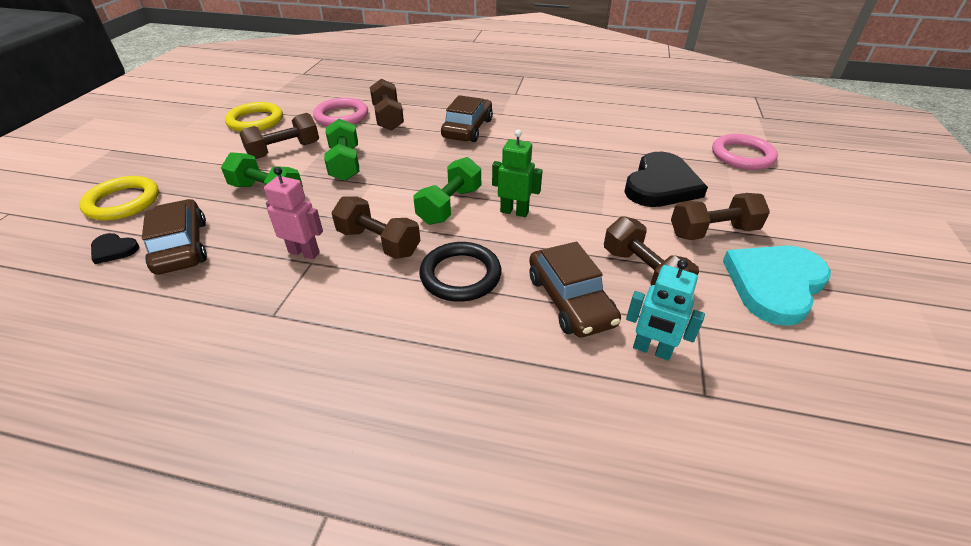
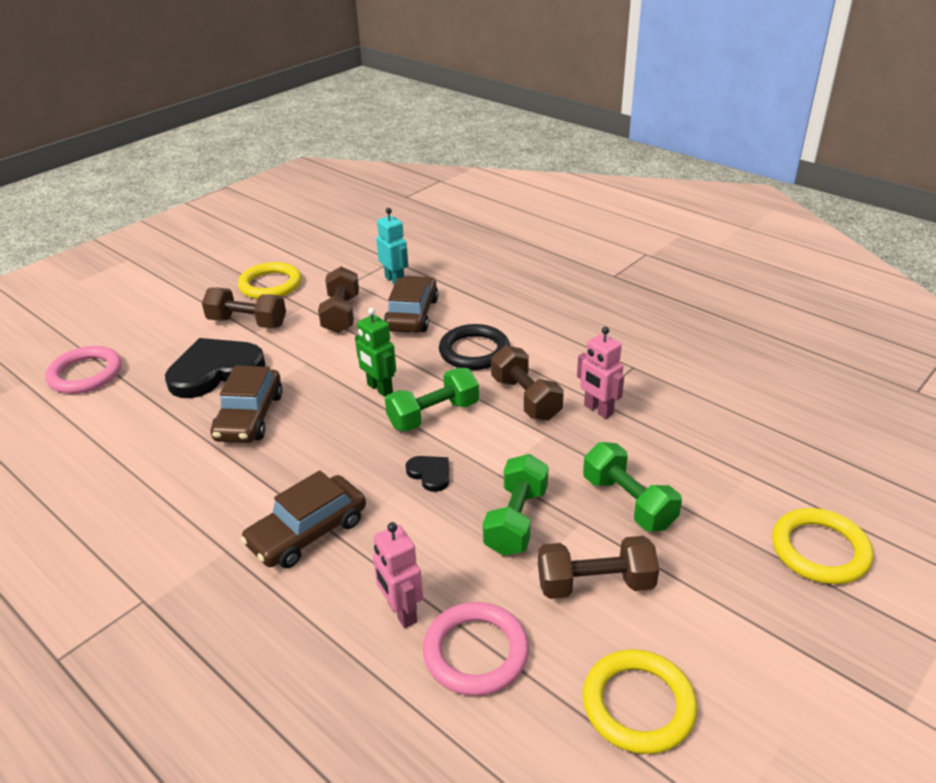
camera: 150 degrees left, 5 degrees down
black heart [91,233,139,264] -> black heart moved to [406,456,449,492]
brown car [142,199,207,275] -> brown car moved to [211,366,283,443]
brown dumbbell [370,79,404,131] -> pink robot [373,522,423,628]
turquoise heart [723,246,831,326] -> yellow ring [238,262,302,299]

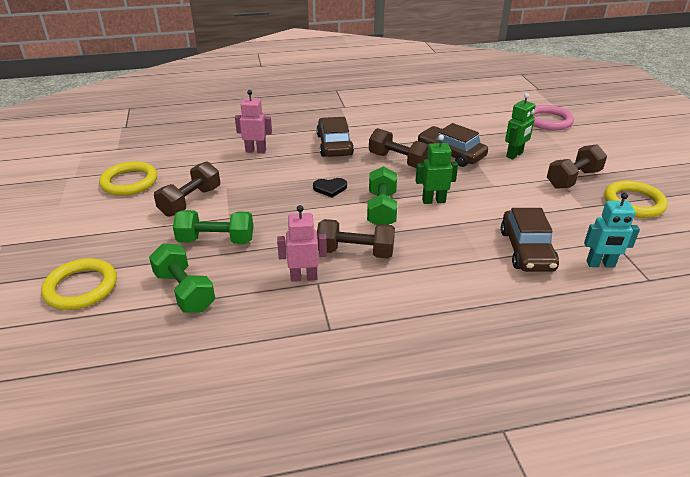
camera: 125 degrees right, 0 degrees up
black heart [165,338,266,398] -> green robot [505,93,536,160]
brown dumbbell [318,267,359,333] -> brown dumbbell moved to [369,128,429,168]
brown car [384,276,438,333] -> brown car turned 45 degrees clockwise [501,208,559,272]
pink ring [423,602,529,696] -> none
black ring [439,324,510,370] -> none
green dumbbell [483,454,549,556] -> green dumbbell moved to [149,243,215,313]

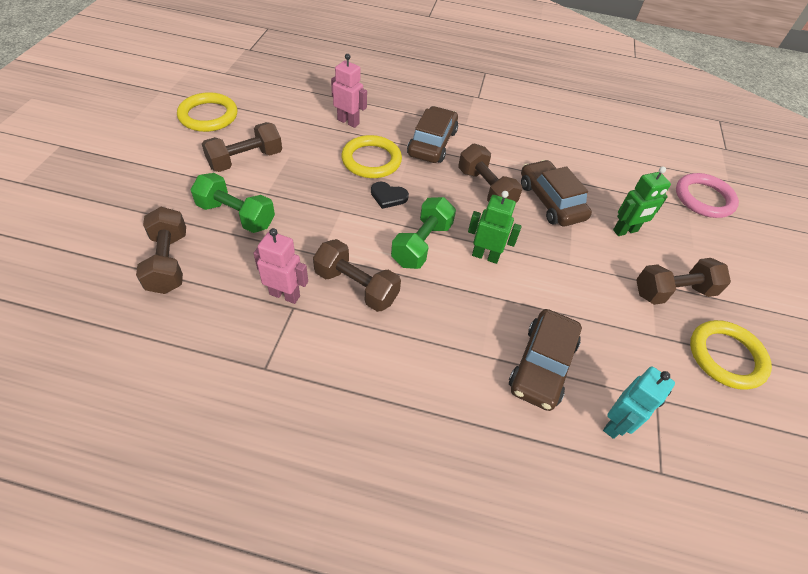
camera: 20 degrees right, 15 degrees up
yellow ring [41,258,117,310] -> yellow ring moved to [341,135,402,178]
green dumbbell [149,243,215,313] -> brown dumbbell [136,207,186,294]
turquoise robot [584,193,640,268] -> turquoise robot turned 75 degrees counterclockwise [603,366,675,439]

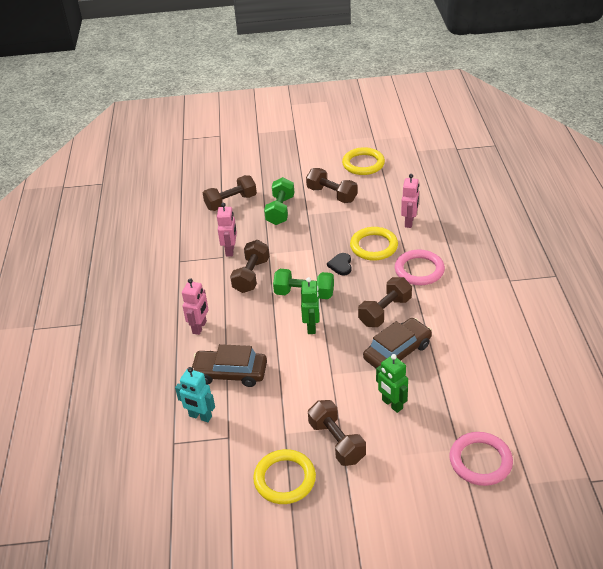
camera: 80 degrees right, 10 degrees down
brown car [407,106,458,163] -> pink ring [395,250,445,285]
none -> pink robot [182,278,208,335]

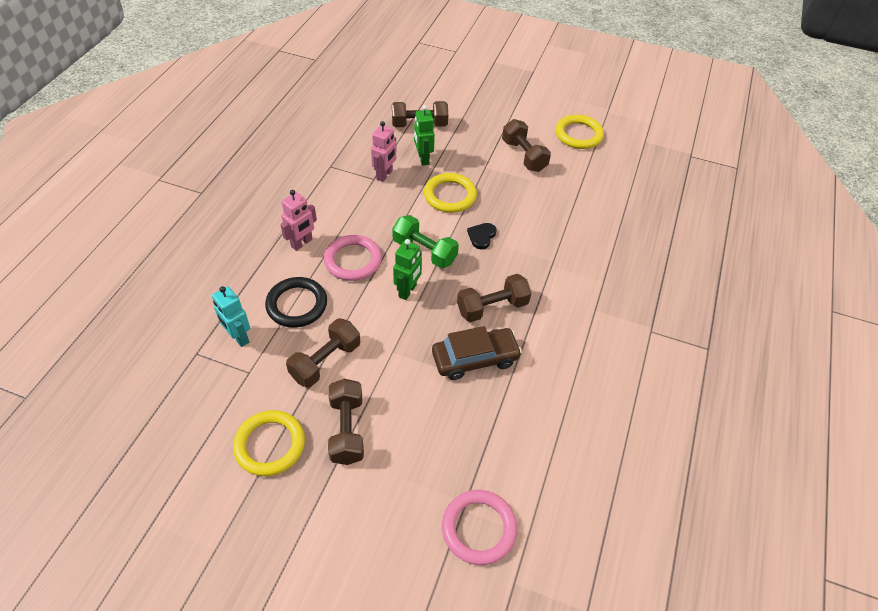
camera: 20 degrees right, 10 degrees up
brown car [191,344,267,387] -> black ring [265,277,327,328]
brown dumbbell [230,240,269,293] -> brown dumbbell moved to [286,319,360,388]
green dumbbell [264,177,294,225] -> none
yellow ring [350,227,398,261] -> yellow ring moved to [424,173,477,213]
green robot [376,354,408,413] -> green robot moved to [414,105,435,166]
pink ring [395,250,445,285] -> pink ring moved to [324,235,382,281]
pink robot [401,174,419,228] -> none

